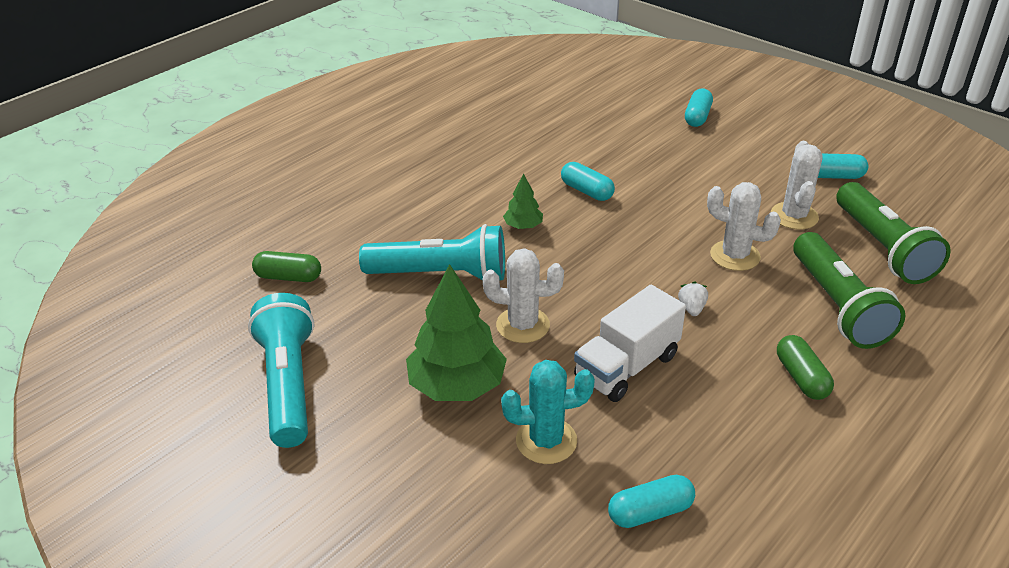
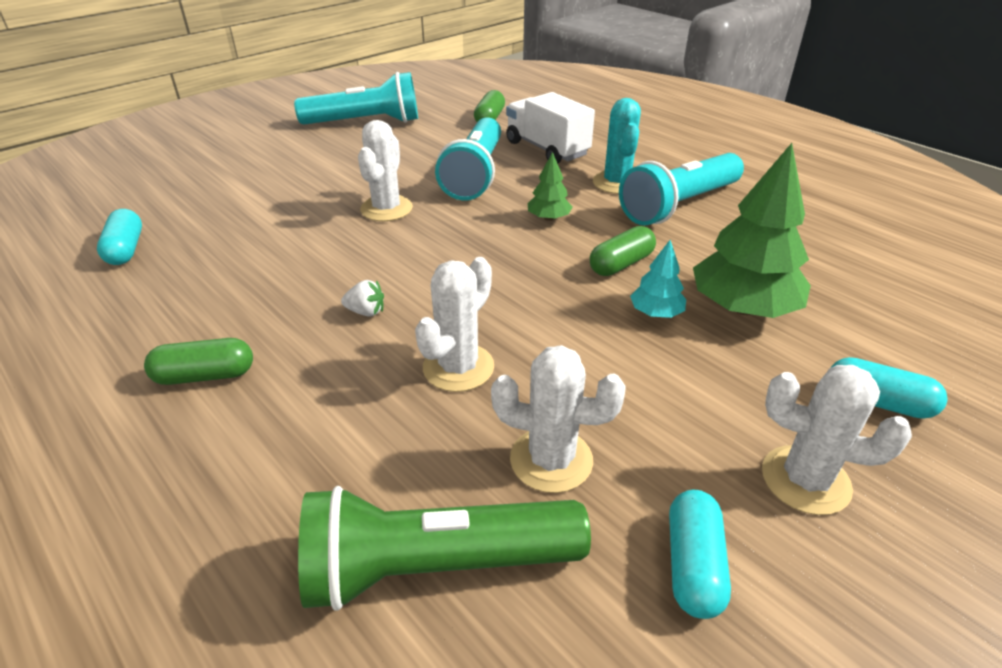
camera: 95 degrees right, 0 degrees up
green tree [406,264,507,401] -> green tree moved to [693,143,811,318]
turquoise cactus [501,360,595,464] -> turquoise cactus moved to [593,98,641,194]
turquoise capsule [561,162,615,201] -> green capsule [590,226,656,276]
white truck [574,285,686,402] -> white truck moved to [506,92,595,164]
green flashlight [793,232,905,349] -> none
none -> turquoise flashlight [619,153,744,225]
none -> turquoise tree [630,240,686,318]
none -> white cactus [762,365,912,515]

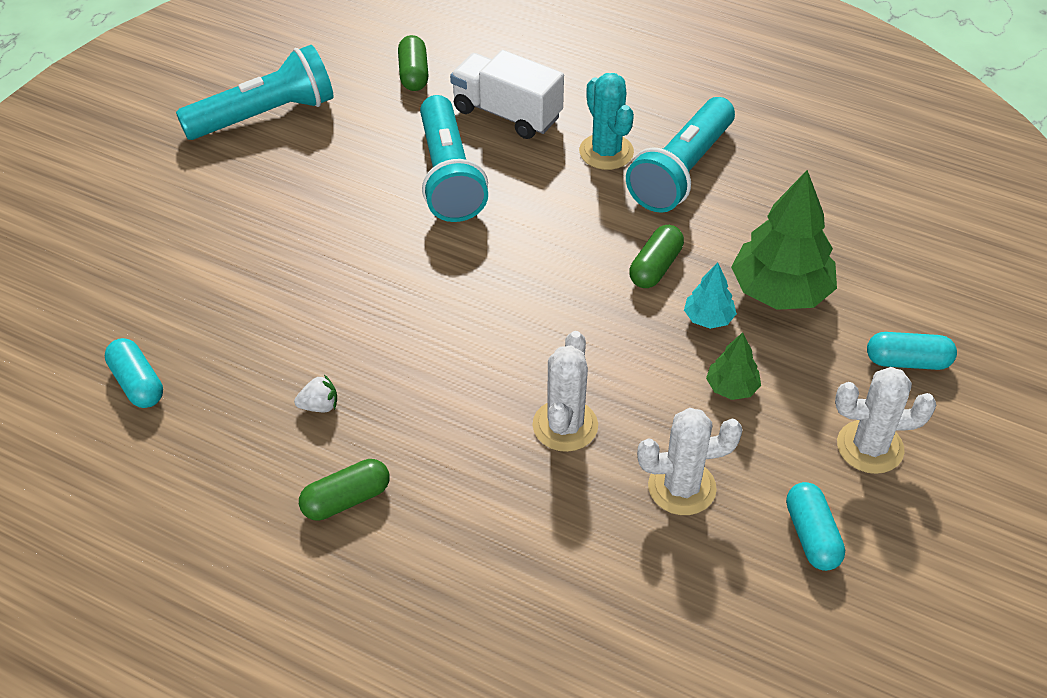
camera: 20 degrees left, 10 degrees up
green flashlight [298,486,591,611] -> none
white strawberry [341,280,384,317] -> white strawberry moved to [294,375,337,412]
white cactus [358,120,413,221] -> none
green tree [528,152,572,221] -> green tree moved to [706,332,761,400]

